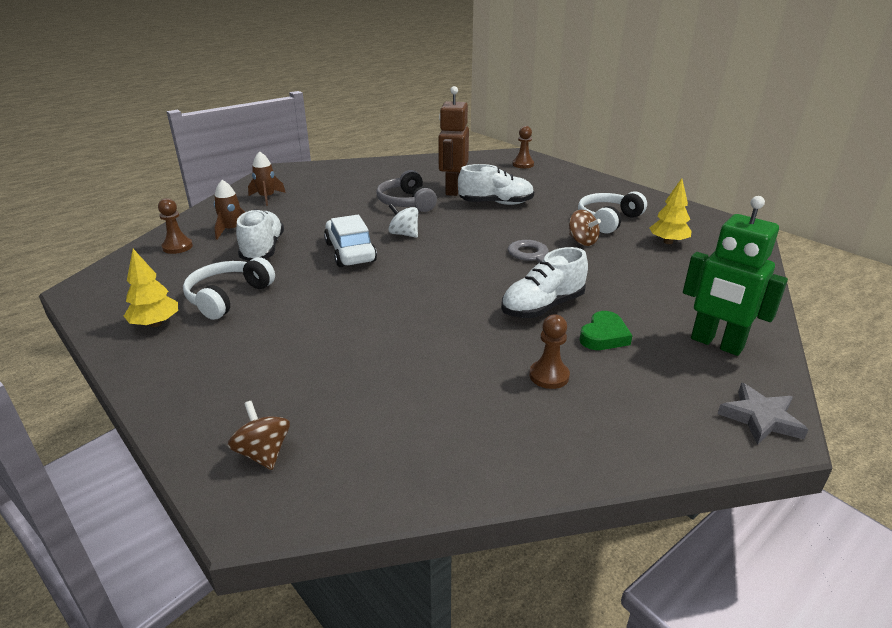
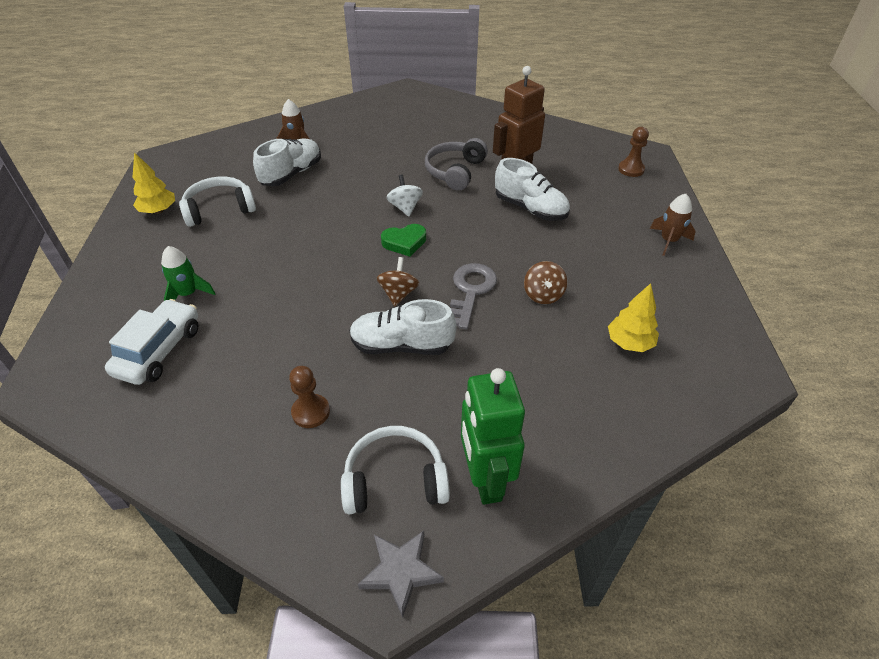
camera: 40 degrees right, 15 degrees up
brown pawn [158,198,193,254] -> none
brown spinning top [227,401,290,470] -> brown spinning top moved to [377,257,419,306]
brown rocket [248,151,286,206] -> brown rocket moved to [650,194,696,256]
white car [324,215,377,267] -> white car moved to [105,299,199,385]
white headphones [578,191,647,234] -> white headphones moved to [341,426,450,514]
green heart [579,311,633,350] -> green heart moved to [381,224,426,257]
none -> green rocket [161,246,216,301]

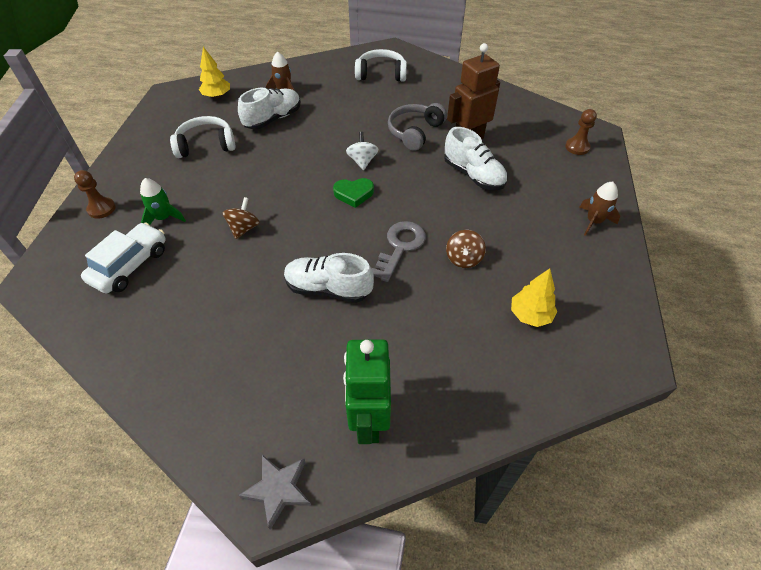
camera: 10 degrees right, 5 degrees up
yellow tree [132,152,175,214] -> yellow tree moved to [199,47,230,98]
brown pawn [289,366,330,428] -> brown pawn moved to [74,170,116,219]
white headphones [341,426,450,514] -> white headphones moved to [355,49,407,81]
brown spinning top [377,257,419,306] -> brown spinning top moved to [222,197,260,239]

